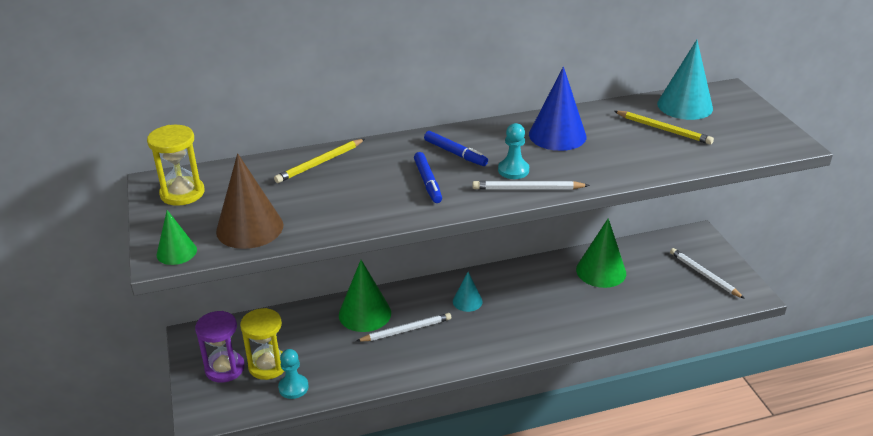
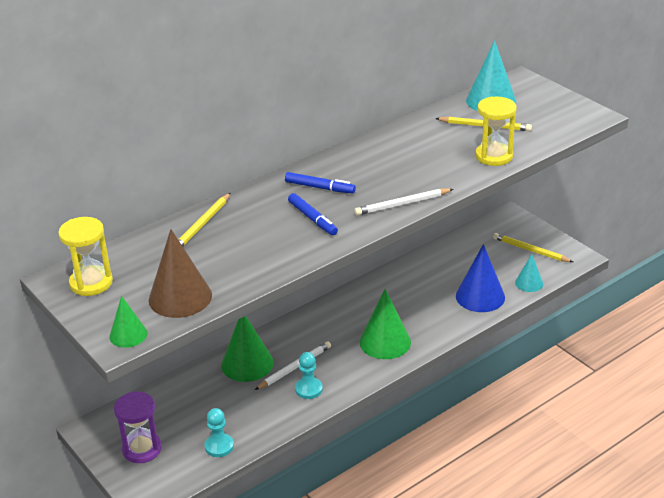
camera: 20 degrees left, 0 degrees up
yellow hourglass [240,308,284,380] -> yellow hourglass moved to [475,97,517,166]
turquoise cone [453,272,483,312] -> turquoise cone moved to [515,254,543,292]
turquoise pawn [498,123,529,179] -> turquoise pawn moved to [295,352,323,399]
blue cone [529,67,586,151] -> blue cone moved to [456,244,505,312]
green cone [576,218,626,288] -> green cone moved to [360,289,411,359]
white pencil [670,248,745,299] -> yellow pencil [493,233,573,262]

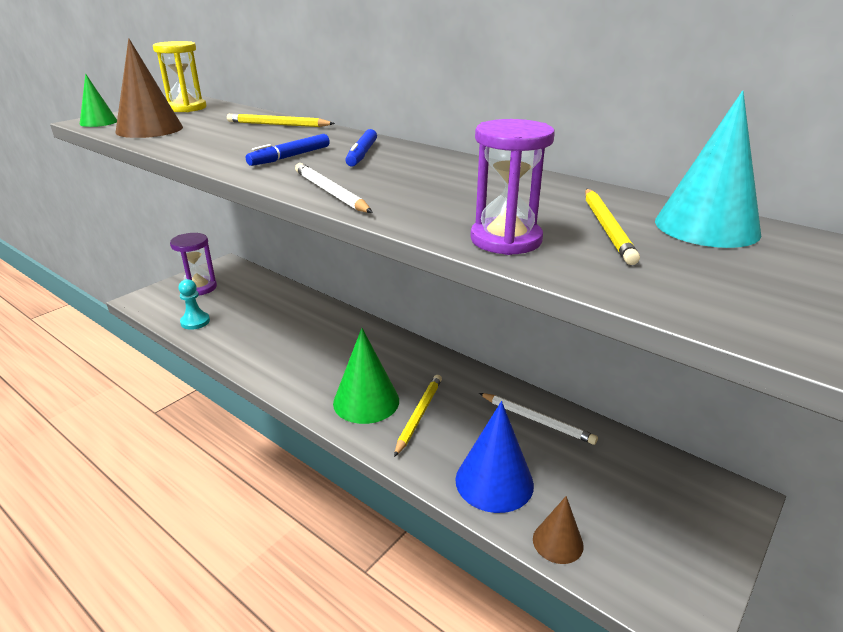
camera: 75 degrees right, 5 degrees down
green cone [221,316,273,382] -> none
white pencil [255,341,331,390] -> white pencil moved to [479,393,598,445]
turquoise pawn [295,352,323,399] -> none
yellow hourglass [475,97,517,166] -> purple hourglass [470,119,555,255]
yellow pencil [493,233,573,262] -> yellow pencil moved to [394,375,442,457]
turquoise cone [515,254,543,292] -> brown cone [533,496,584,564]

